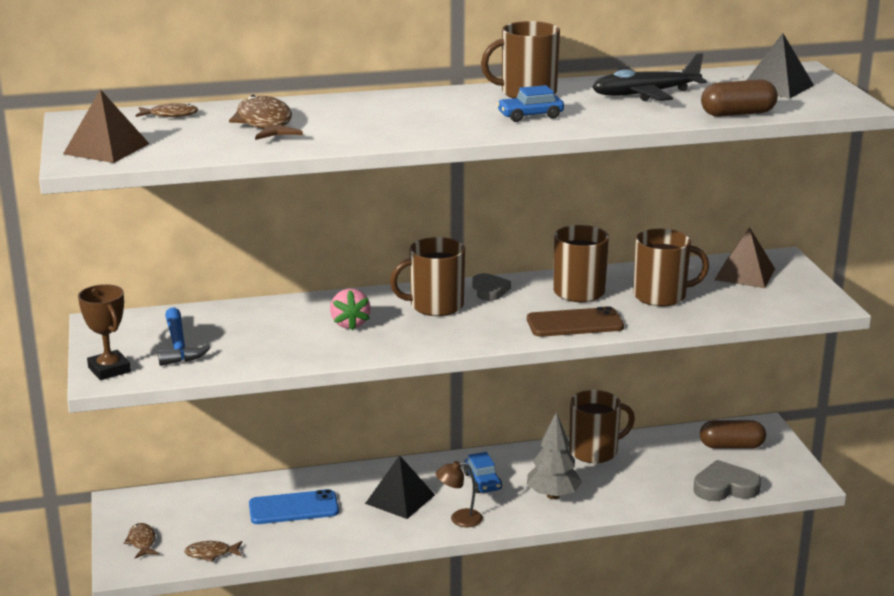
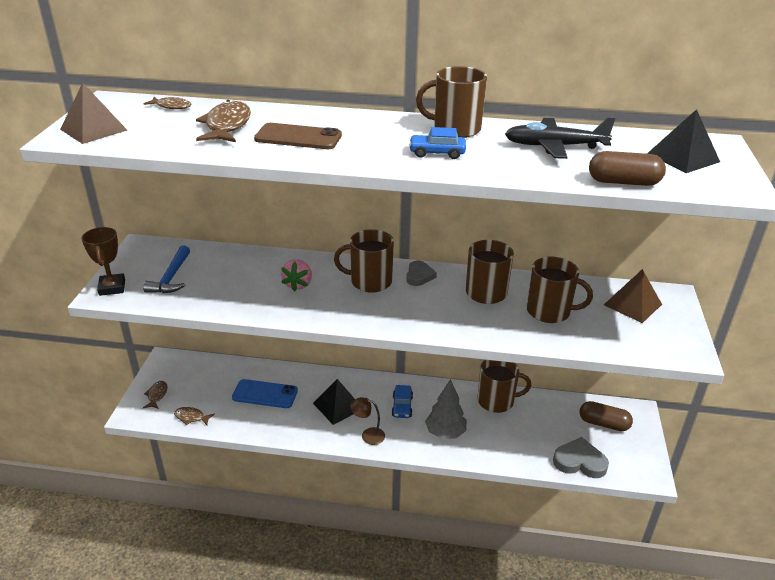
camera: 20 degrees right, 10 degrees up
brown phone [527,306,624,337] -> brown phone moved to [254,123,342,149]

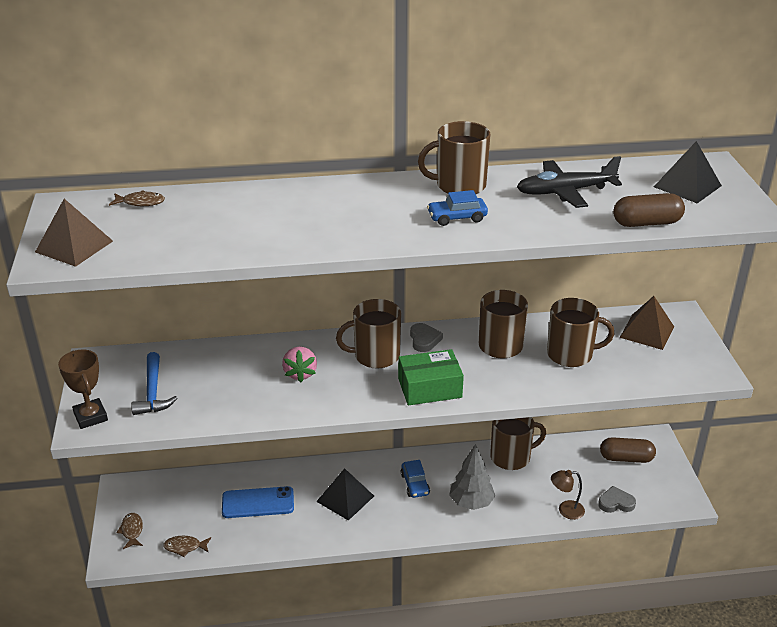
camera: 15 degrees left, 0 degrees up
brown fish [196,100,251,142] -> none
brown phone [254,123,342,149] -> none
brown lamp [350,397,385,445] -> brown lamp moved to [551,470,585,520]
grey heart [553,437,609,478] -> grey heart [598,486,636,513], size x0.66
none -> green box [398,349,464,405]

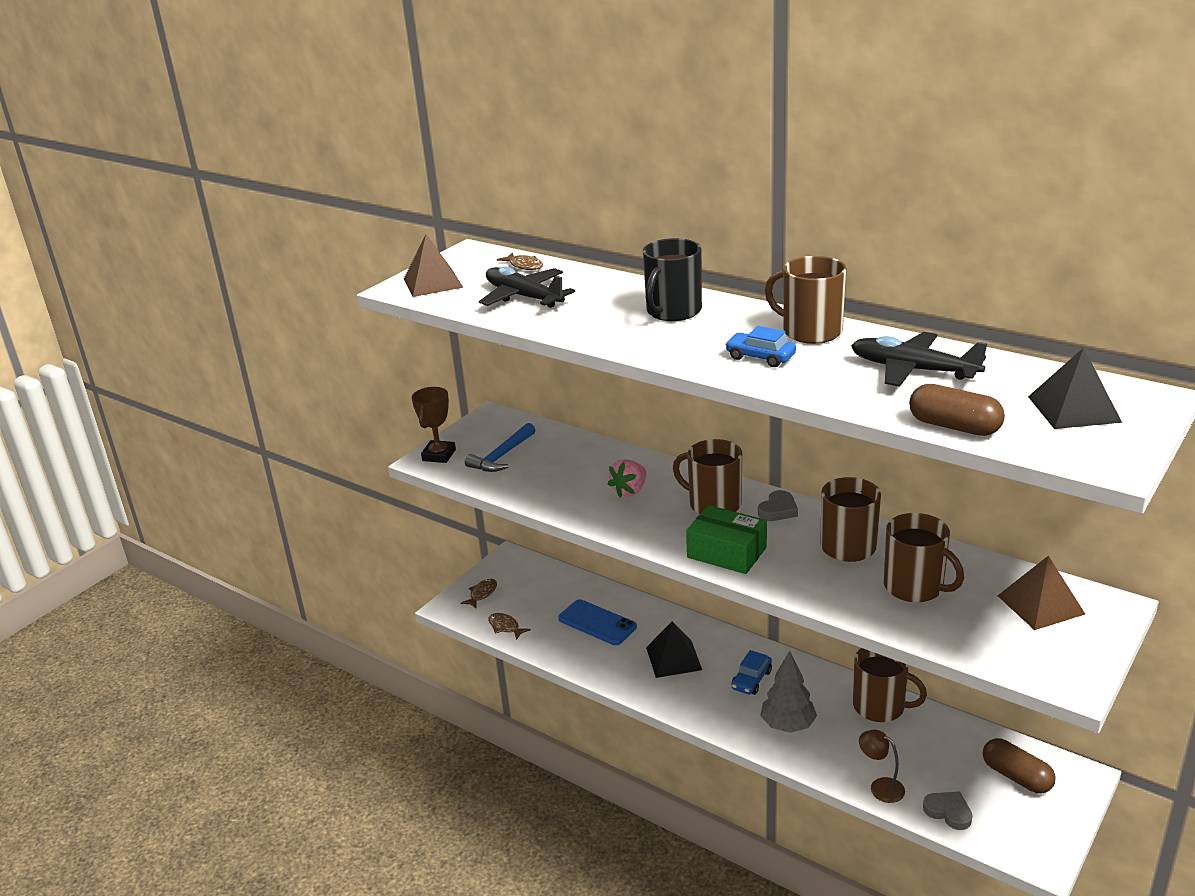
camera: 45 degrees right, 5 degrees down
none -> black plane [479,266,575,308]
none -> black mug [643,238,702,321]

